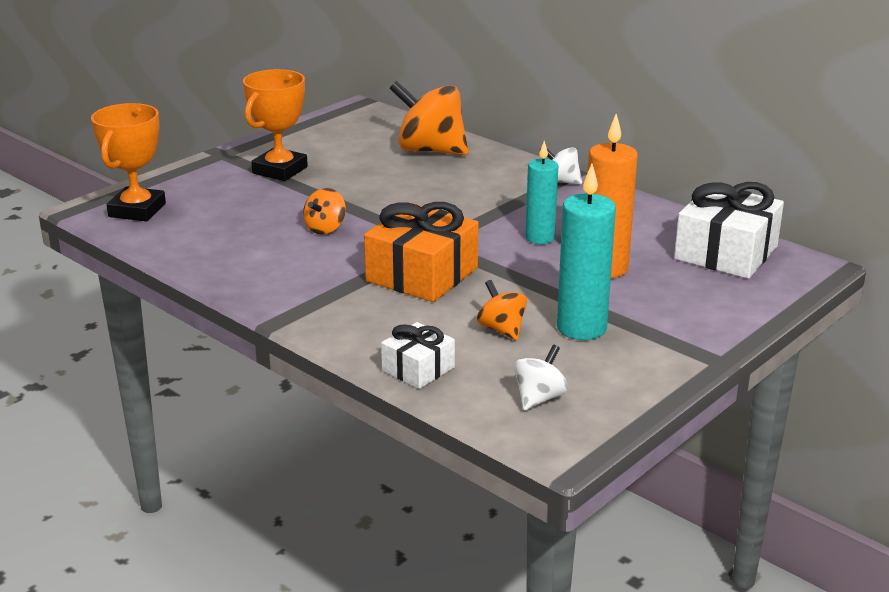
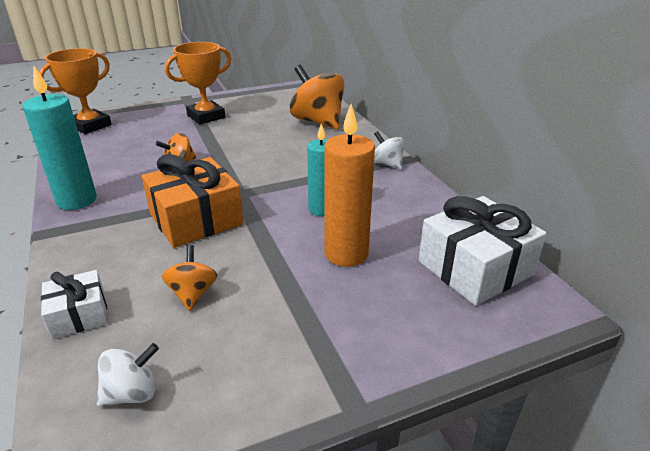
camera: 25 degrees right, 5 degrees up
turquoise candle [557,164,616,340] -> turquoise candle moved to [22,66,97,210]

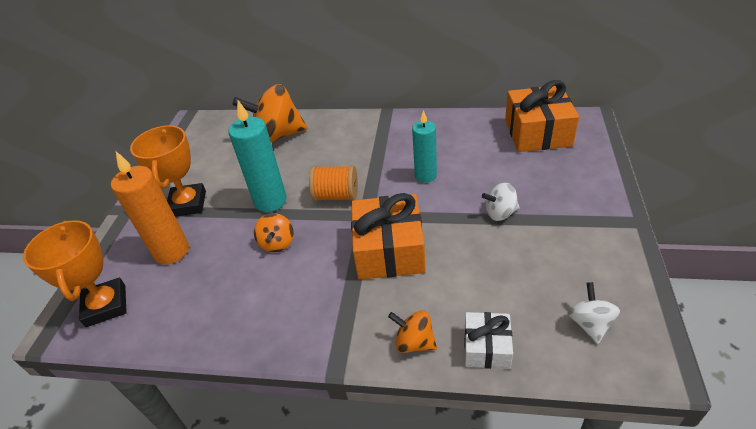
camera: 55 degrees left, 10 degrees up
turquoise candle [22,66,97,210] -> turquoise candle moved to [228,100,287,212]
orange spinning top [162,245,217,311] -> orange spinning top moved to [388,310,437,353]
orange candle [324,104,375,267] -> orange candle moved to [111,152,189,264]
white spinning top [374,131,404,170] -> white spinning top moved to [482,183,519,221]
white gift [419,196,547,306] -> orange gift [505,80,579,152]
none -> orange spool [309,165,358,201]

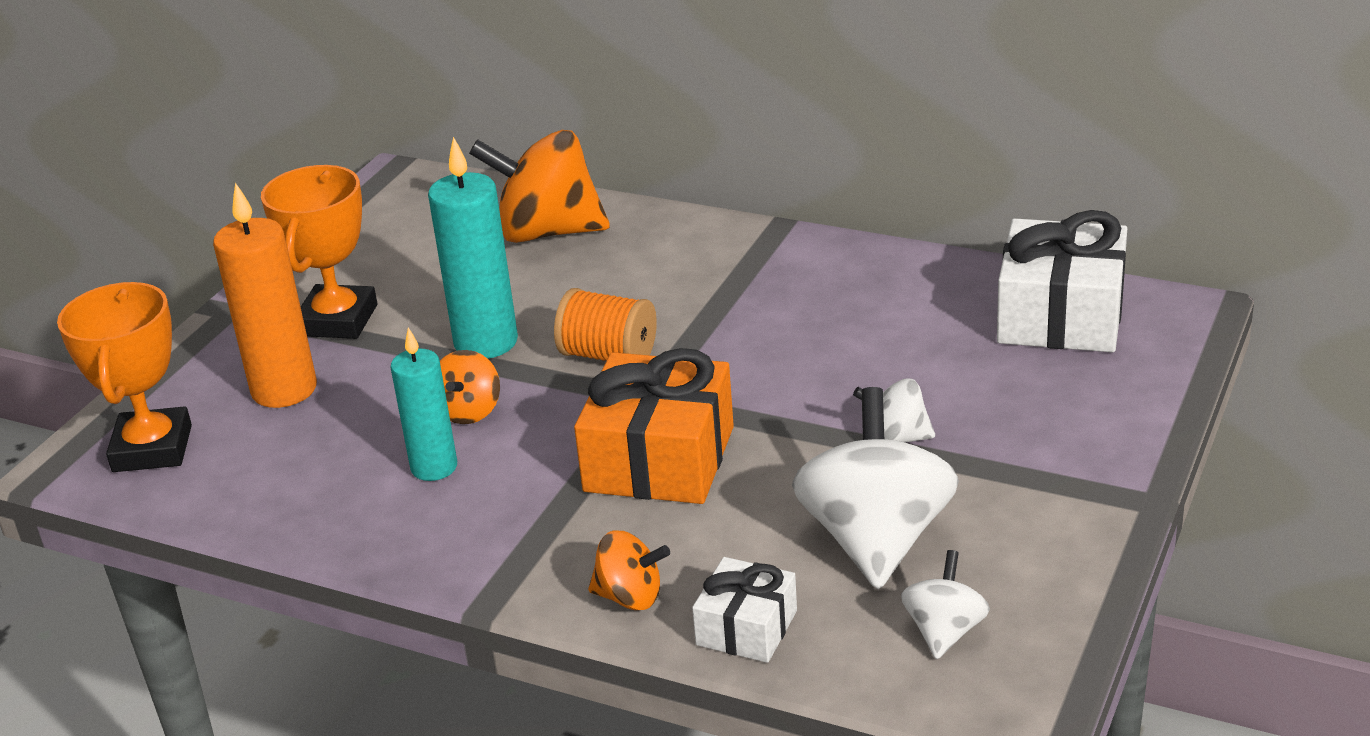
camera: 15 degrees right, 10 degrees down
orange spinning top [388,310,437,353] -> orange spinning top turned 150 degrees clockwise [588,530,670,610]
turquoise candle [412,110,437,183] -> turquoise candle moved to [391,327,457,481]
orange gift [505,80,579,152] -> white gift [997,210,1127,352]
none -> white spinning top [792,387,959,589]

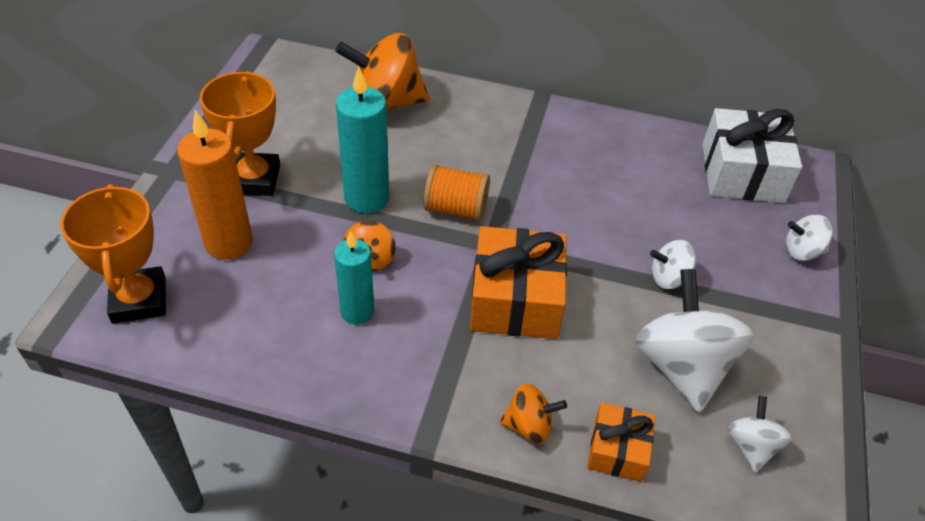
camera: 15 degrees left, 15 degrees up
white gift [692,557,797,663] -> orange gift [587,403,655,482]
none -> white spinning top [786,215,833,261]

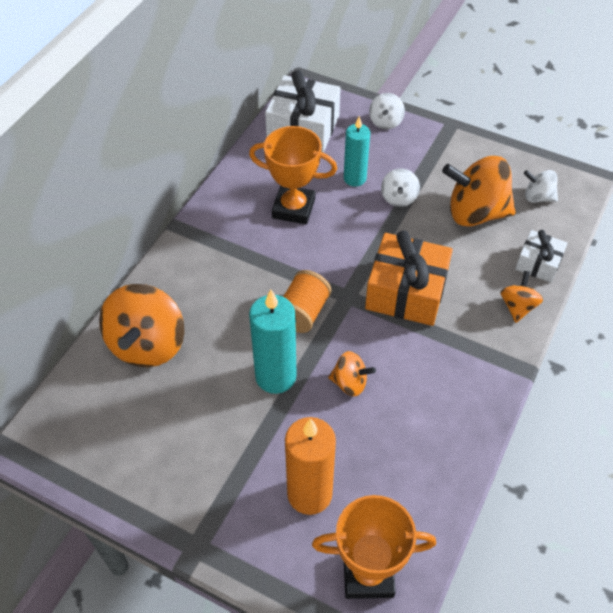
camera: 75 degrees left, 5 degrees up
orange trophy [200,71,280,196] -> orange trophy moved to [249,126,337,224]
turquoise candle [334,231,374,325] -> turquoise candle moved to [344,116,370,186]
orange gift [587,403,655,482] -> white gift [515,230,568,283]
white spinning top [635,269,754,412] -> orange spinning top [442,156,516,226]

